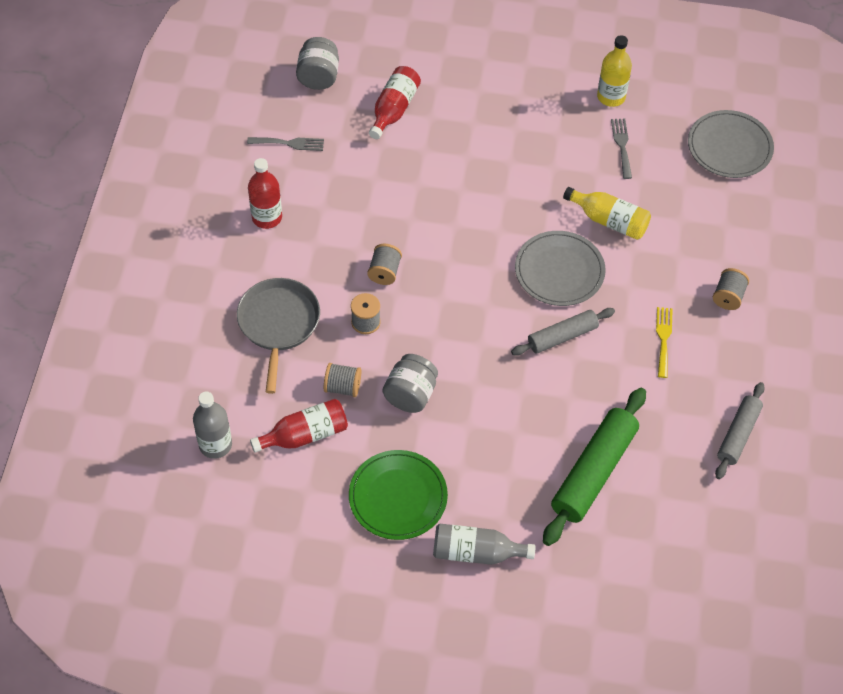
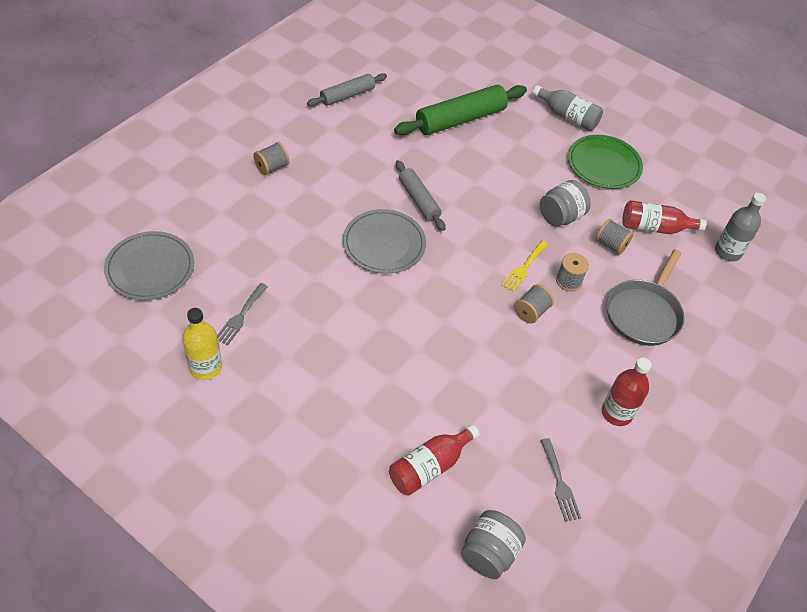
camera: 155 degrees left, 5 degrees down
grey fork [247,137,324,151] -> grey fork turned 135 degrees counterclockwise [540,438,581,522]
grey rolling pin [511,308,615,356] -> grey rolling pin turned 60 degrees clockwise [396,160,446,231]
yellow bottle [563,187,651,240] -> none
yellow fork [656,307,673,378] -> yellow fork moved to [501,241,548,292]

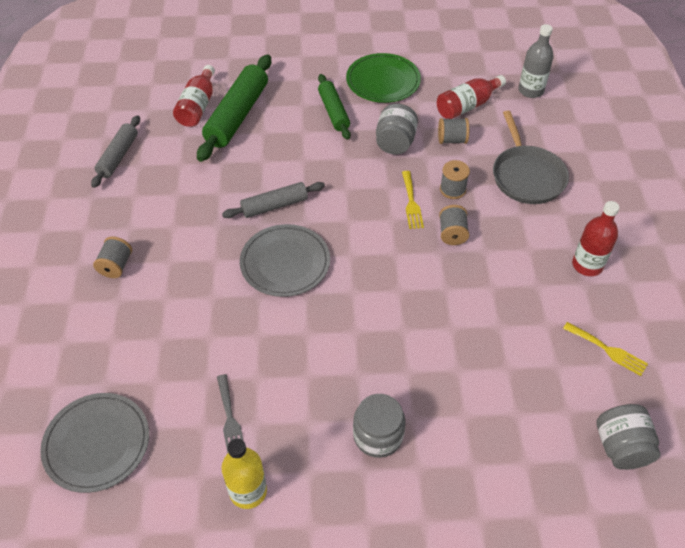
camera: 35 degrees left, 0 degrees up
red bottle [389,424,479,496] -> red bottle moved to [173,65,215,127]
grey rolling pin [396,160,446,231] -> grey rolling pin turned 45 degrees counterclockwise [222,182,325,218]
grey bottle [532,85,603,131] -> none
grey fork [540,438,581,522] -> yellow fork [563,322,648,376]
none -> green rolling pin [318,74,351,140]
none -> grey jar [353,394,405,458]

